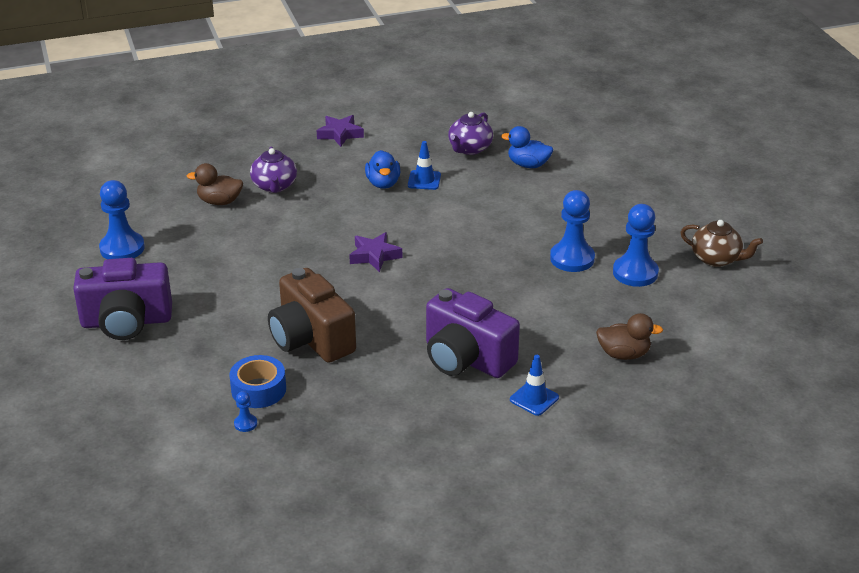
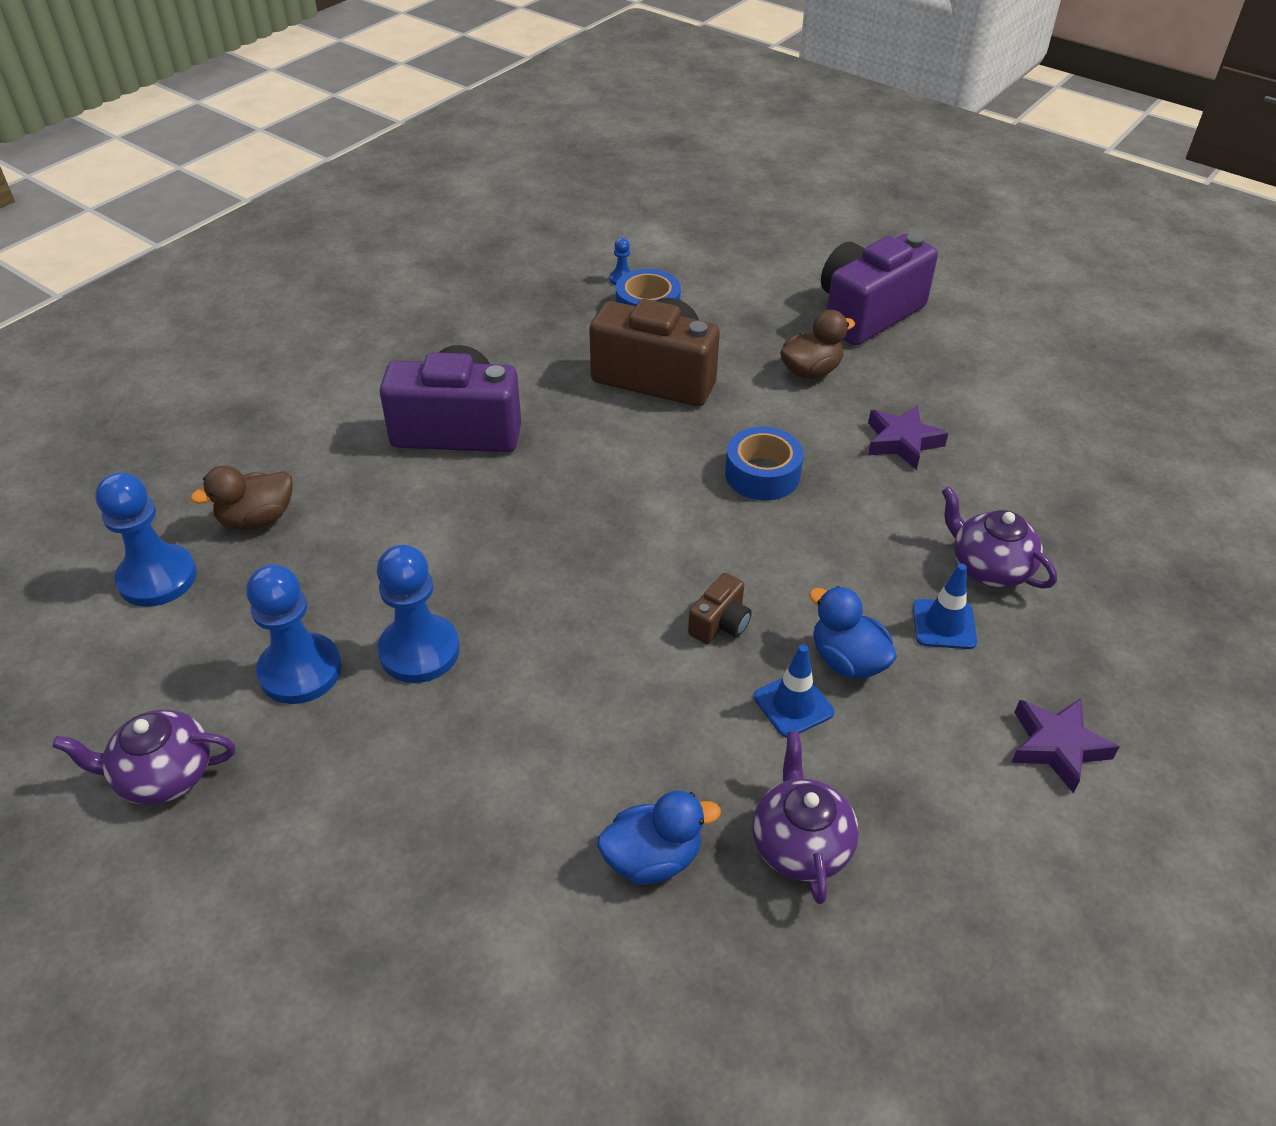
camera: 145 degrees right, 10 degrees up
blue pawn [99,180,145,259] -> blue pawn moved to [95,472,197,607]
brown duck [187,163,243,205] -> brown duck moved to [780,310,855,379]
purple star [349,232,402,272] -> purple star moved to [868,405,949,470]
blue traffic cone [510,355,559,416] -> blue traffic cone moved to [913,563,977,649]
brown teapot [680,220,763,267] -> purple teapot [52,709,235,805]
none -> brown camera [688,573,752,644]
none -> blue tape [725,427,803,501]

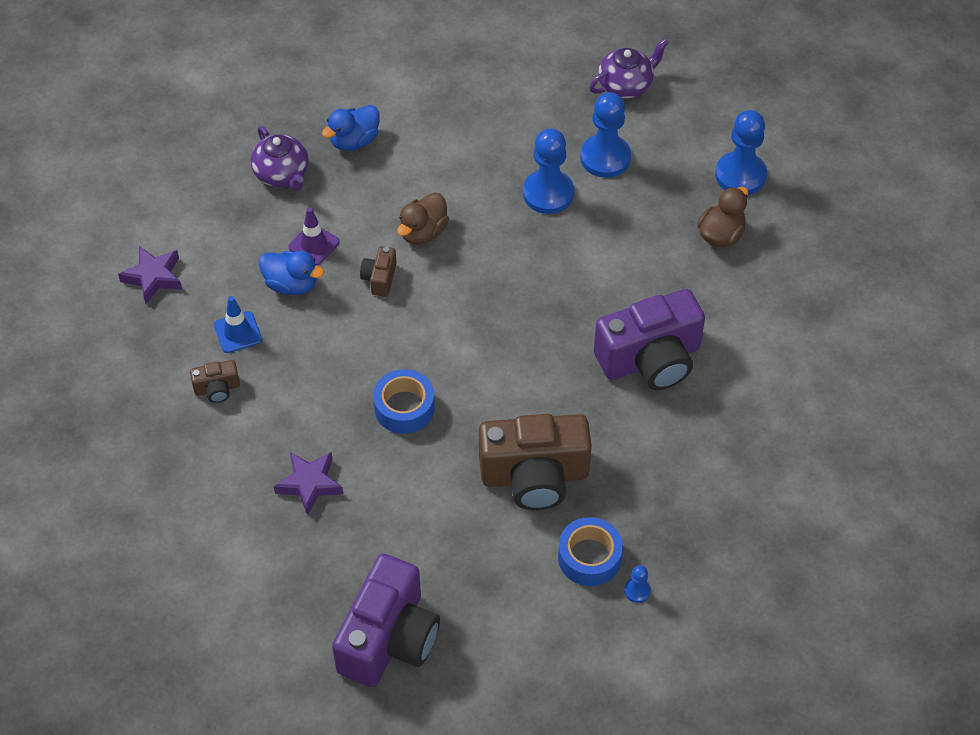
camera: 155 degrees right, 10 degrees up
blue traffic cone [754,644,834,738] -> purple traffic cone [288,207,340,265]
brown duck [780,310,855,379] -> brown duck moved to [397,193,449,244]
purple teapot [942,486,1057,589] -> brown camera [190,360,240,403]

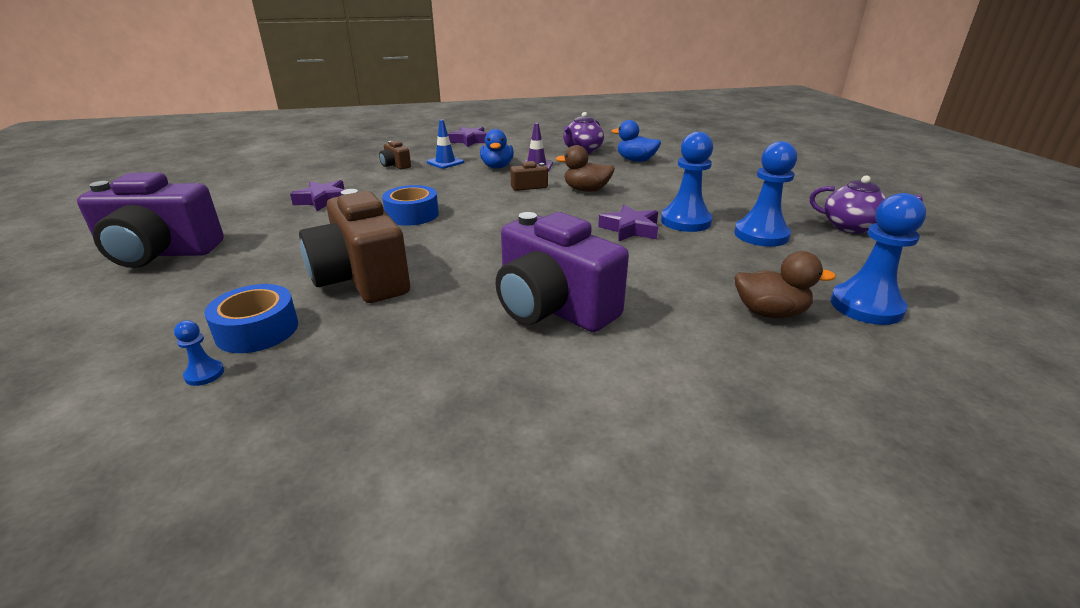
camera: 65 degrees right, 25 degrees down
none -> purple star [598,205,658,241]

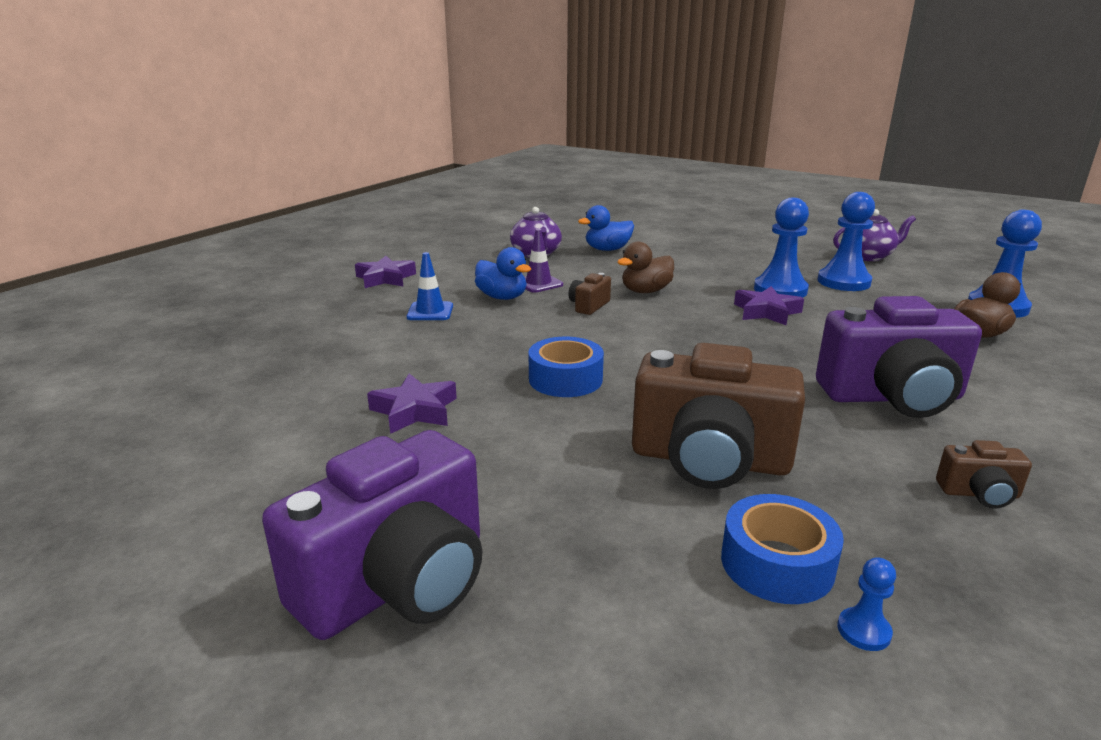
camera: 45 degrees left, 5 degrees down
brown camera [379,141,411,169] -> brown camera moved to [936,440,1032,509]

